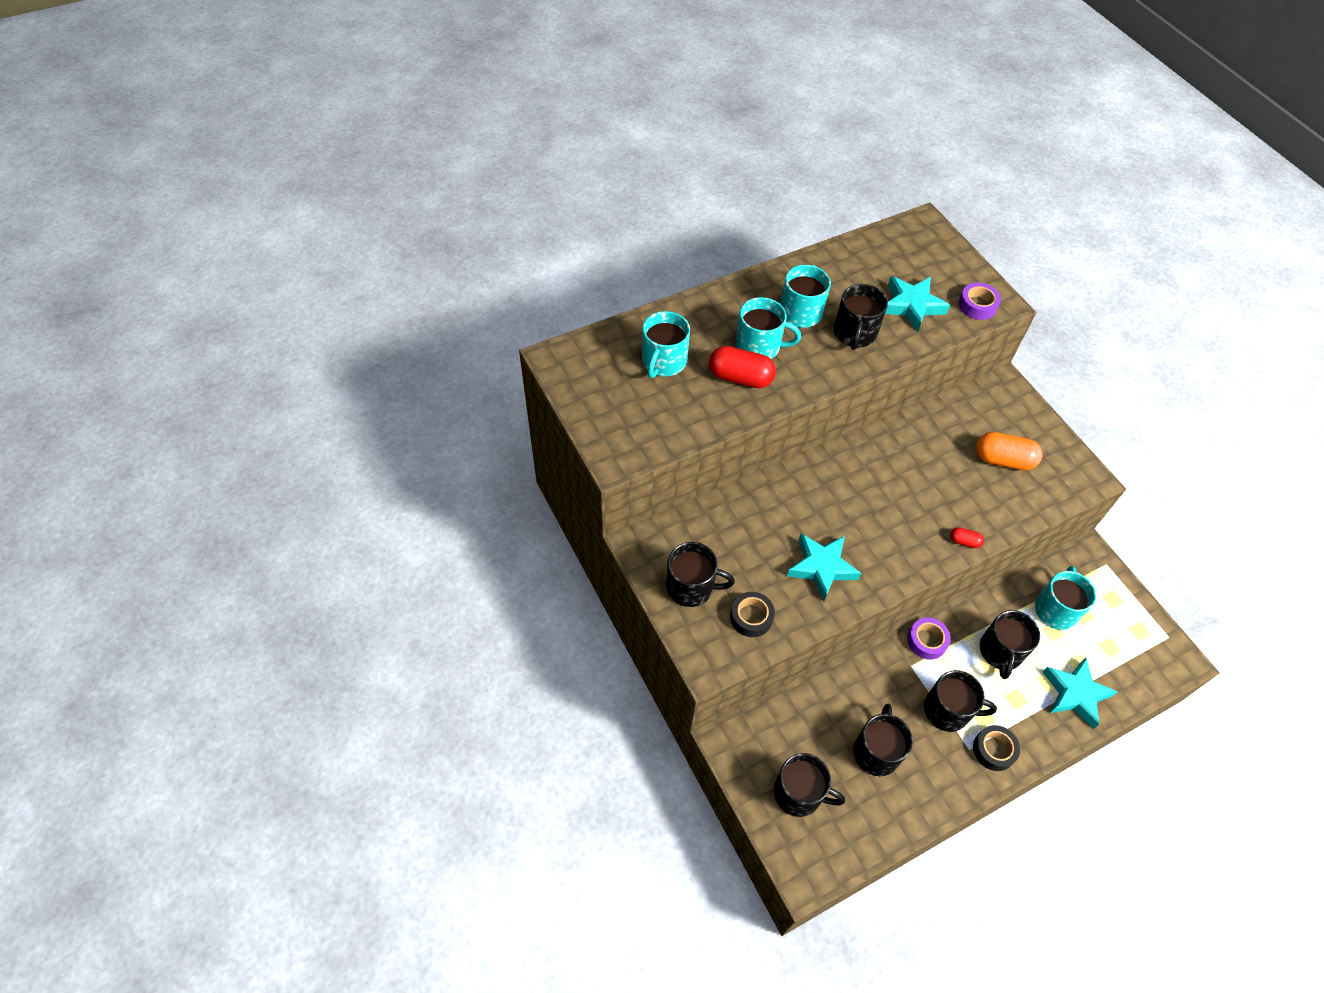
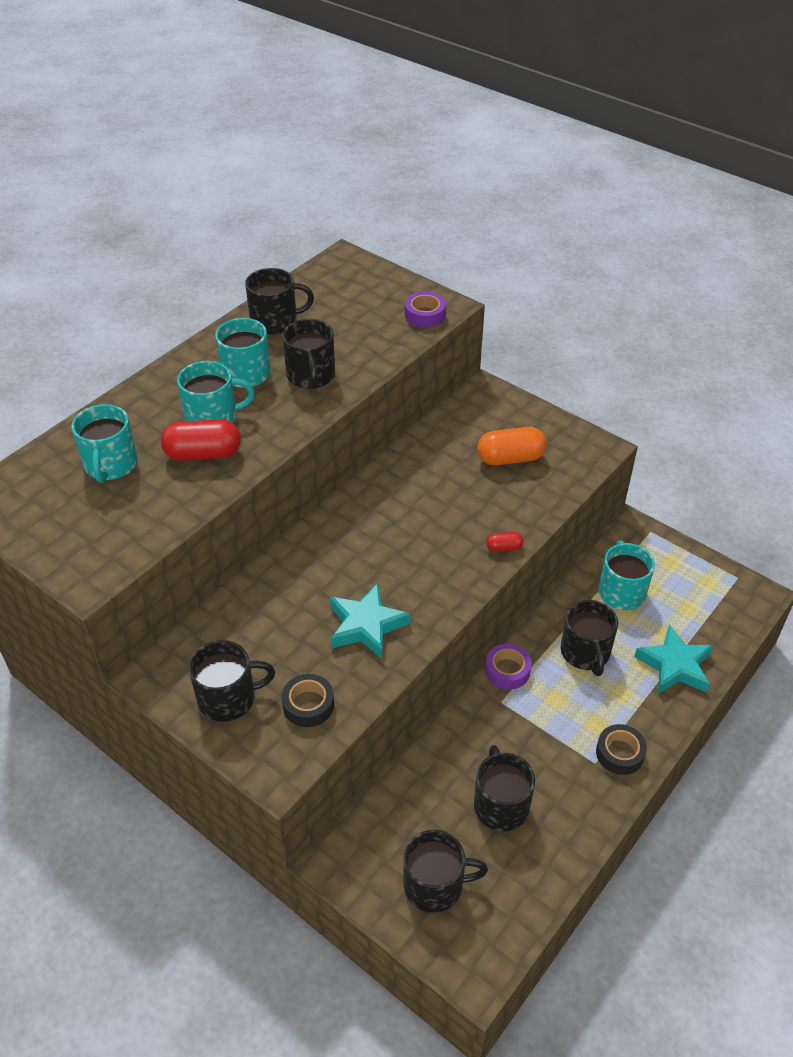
camera: 20 degrees left, 10 degrees down
turquoise star [885,276,950,332] -> none
black mug [924,670,997,732] -> black mug moved to [245,268,314,335]

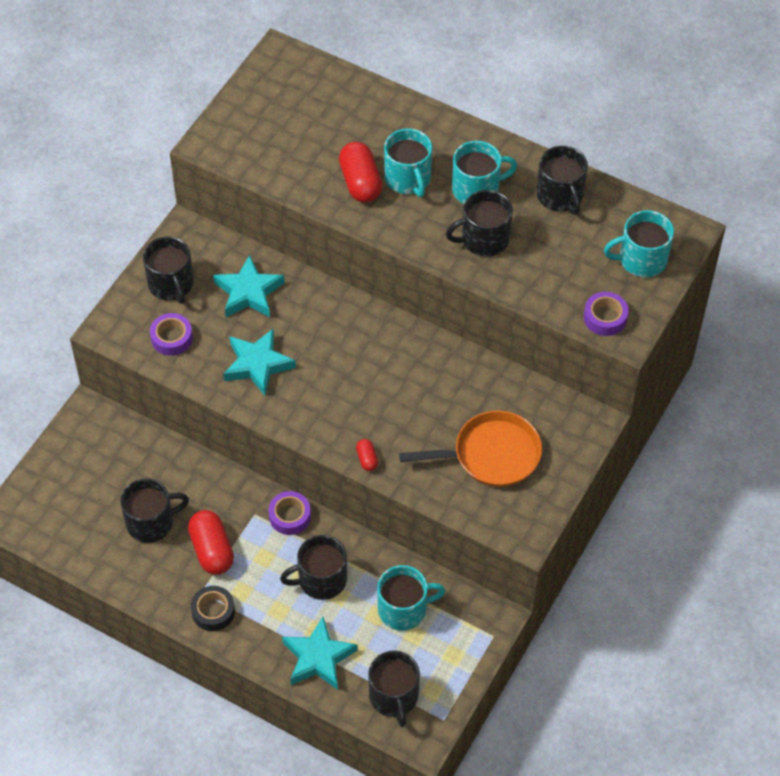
camera: 80 degrees right, 10 degrees up
turquoise mug [72,404,138,483] -> turquoise mug moved to [604,210,674,277]
black tape [282,674,334,727] -> purple tape [150,313,193,356]
black mug [403,830,488,913] -> black mug moved to [368,650,420,727]
orange capsule [477,427,547,465] -> orange pan [399,411,542,487]
none -> red capsule [188,510,234,575]
none -> turquoise star [213,255,285,317]

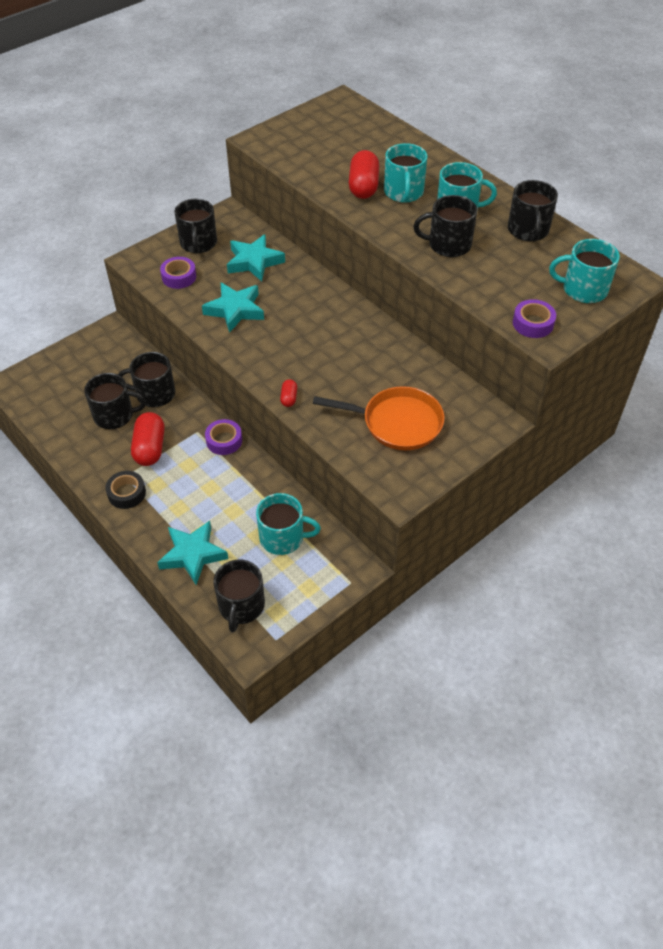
camera: 20 degrees right, 5 degrees down
black mug [280,535,347,600] -> black mug moved to [118,352,175,407]

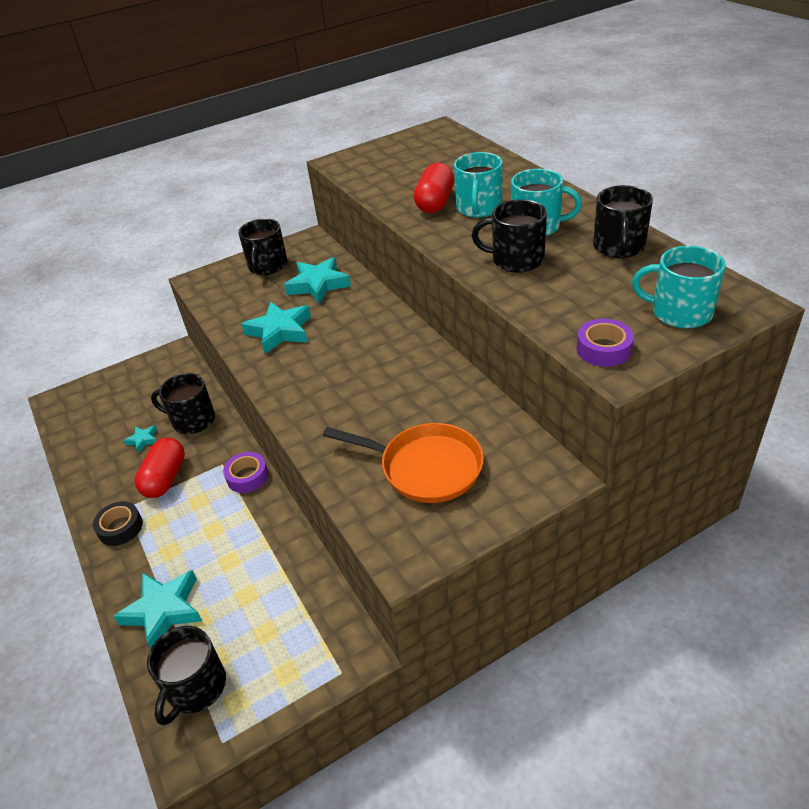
camera: 15 degrees right, 10 degrees down
black mug [84,373,146,429] -> turquoise star [123,425,157,453]
purple tape [160,257,196,289] -> none
turquoise mug [256,493,321,555] -> none
red capsule [280,379,297,407] -> none

